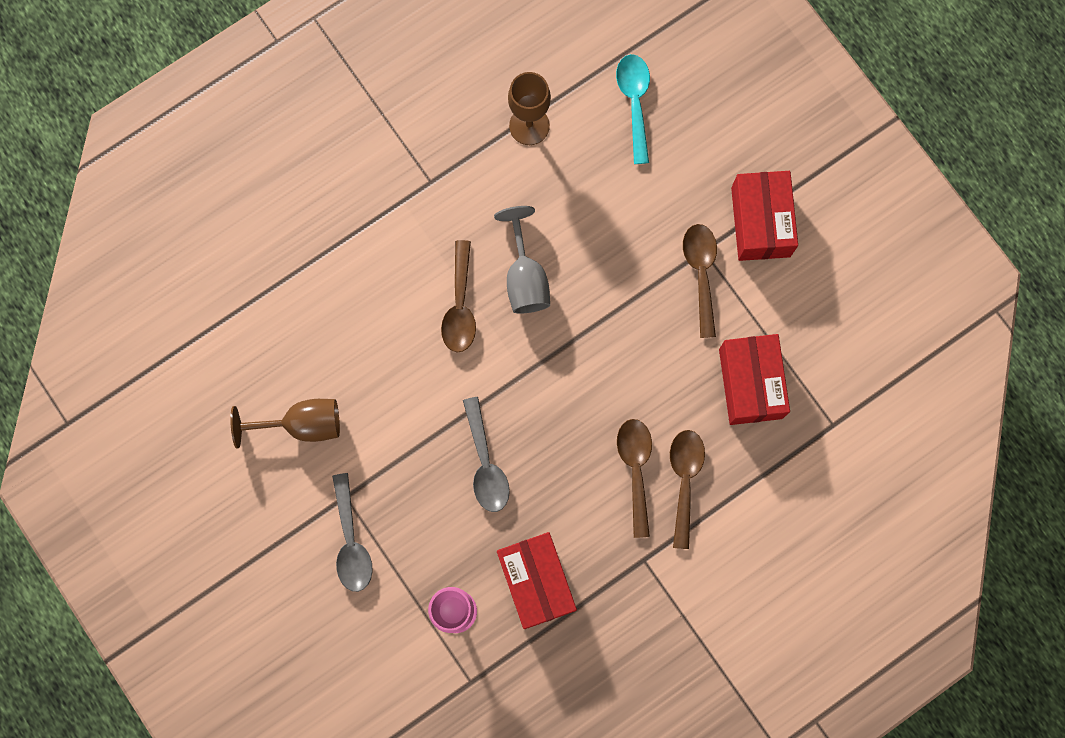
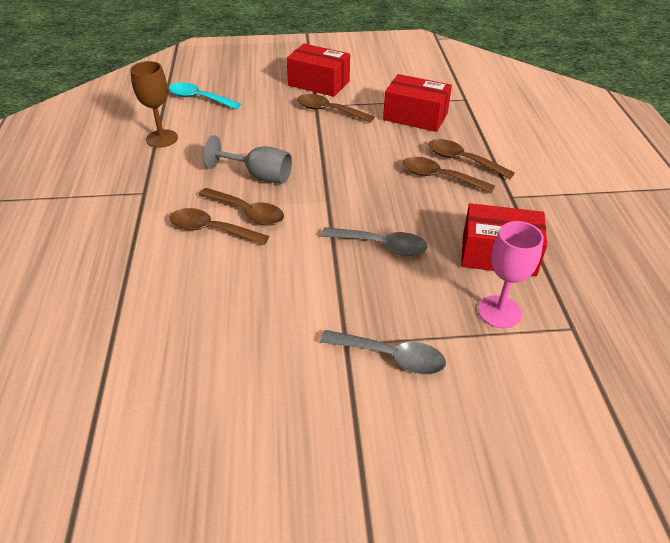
camera: 60 degrees left, 35 degrees down
brown goblet [230,399,340,449] -> none
none -> brown spoon [170,208,269,245]

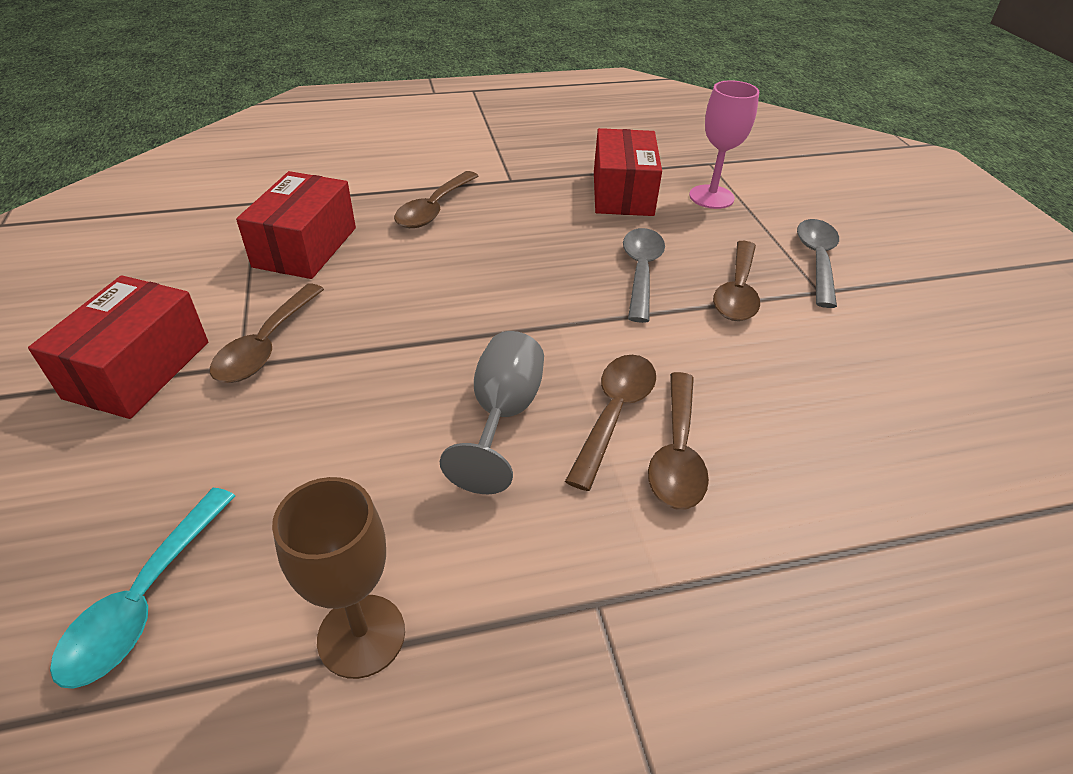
camera: 100 degrees left, 0 degrees up
brown spoon [403,157,495,193] -> brown spoon moved to [713,241,760,321]

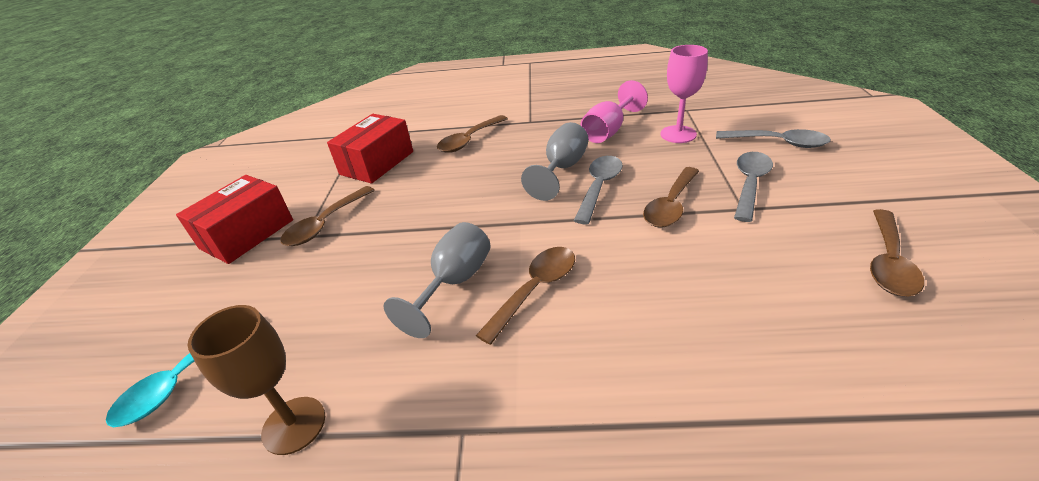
camera: 20 degrees right, 5 degrees down
red box [594,128,662,216] -> pink goblet [581,80,648,143]
brown spoon [648,372,709,510] -> brown spoon moved to [870,209,924,296]
none -> grey goblet [521,122,588,201]
none -> grey spoon [716,129,831,148]

